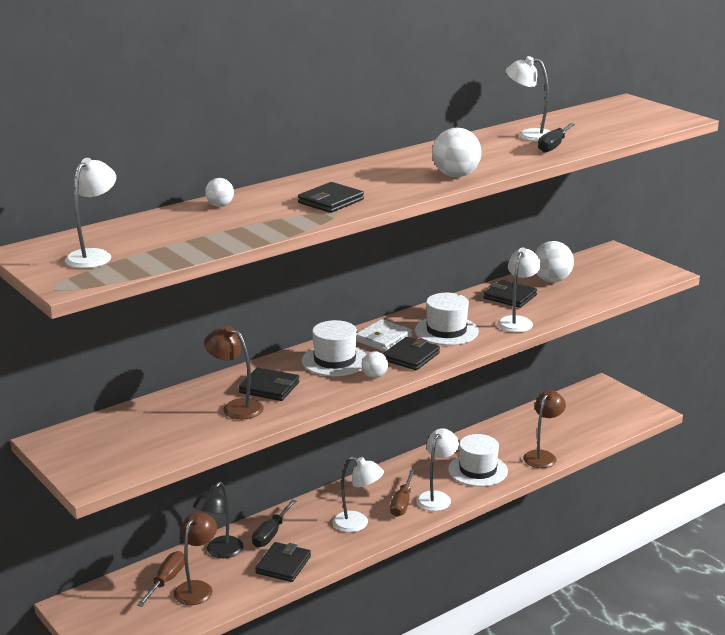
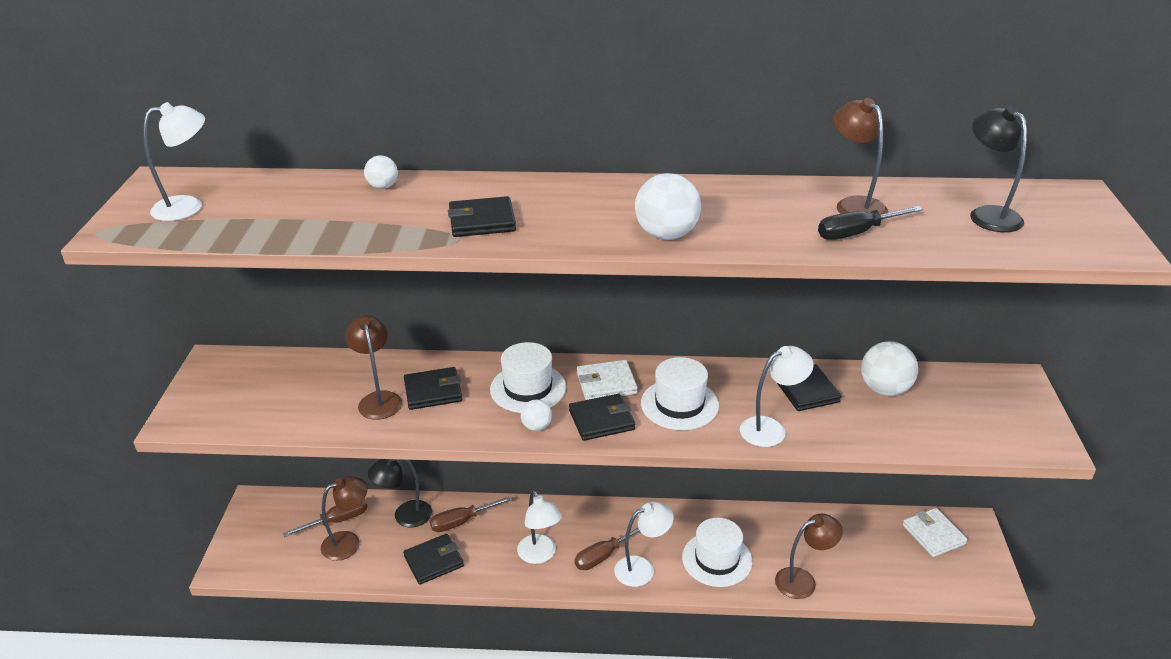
camera: 40 degrees right, 10 degrees up
black wallet [239,367,299,401] -> black wallet turned 75 degrees counterclockwise [404,367,462,410]
black screwdriver [252,500,296,548] -> brown screwdriver [430,496,511,532]
white lamp [506,56,550,142] -> brown lamp [833,98,888,215]
none -> white wallet [903,508,967,557]
none -> black lamp [970,106,1027,232]

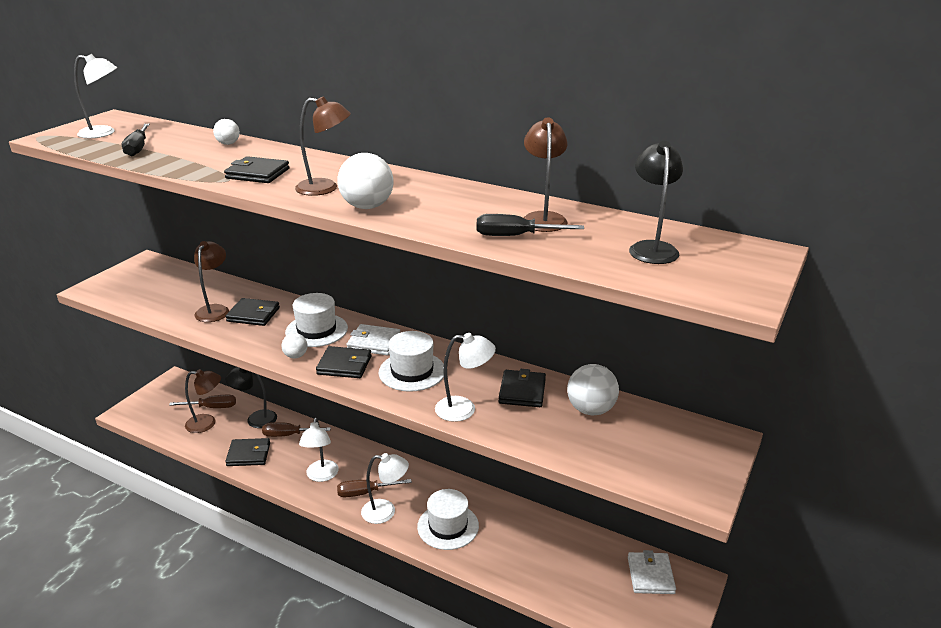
camera: 25 degrees right, 5 degrees down
brown lamp [775,514,843,599] -> brown lamp moved to [295,96,351,196]
none -> black screwdriver [122,124,150,156]

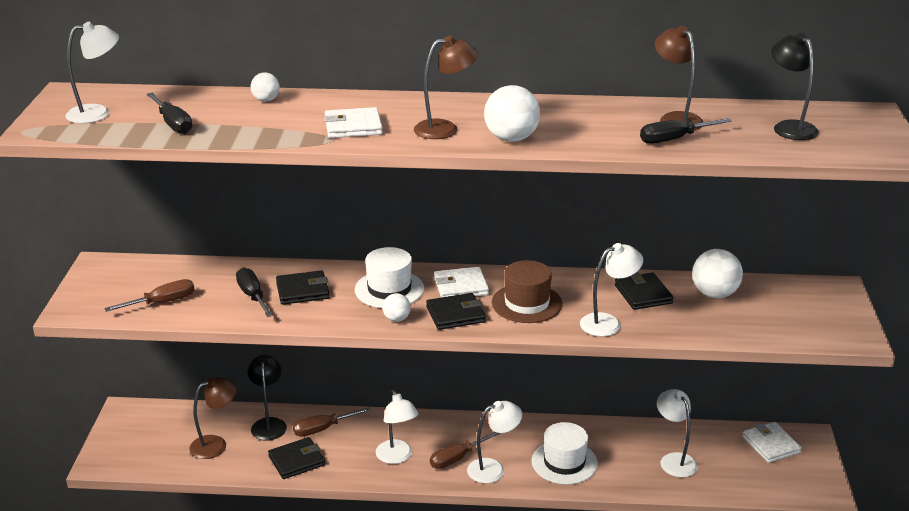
camera: 25 degrees left, 0 degrees up
brown screwdriver [169,395,236,408] -> brown screwdriver moved to [104,279,195,312]
brown lamp [194,241,229,322] -> black screwdriver [236,267,273,317]
black wallet [224,156,290,183] -> white wallet [324,107,383,138]
black lamp [225,367,277,428] -> black lamp turned 105 degrees clockwise [247,355,287,440]
white hat [379,331,444,392] -> brown hat [492,260,562,323]
none -> white lamp [657,389,698,477]

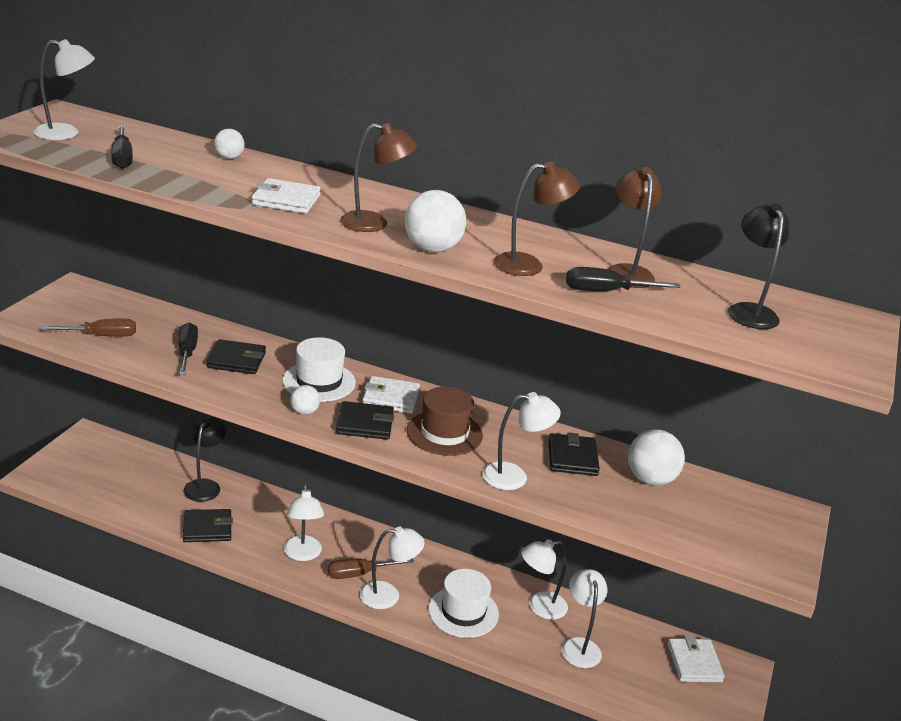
camera: 15 degrees right, 0 degrees up
brown lamp [189,377,237,459] -> brown lamp moved to [494,162,580,276]
brown screwdriver [293,407,371,437] -> none
none -> white lamp [521,539,568,620]

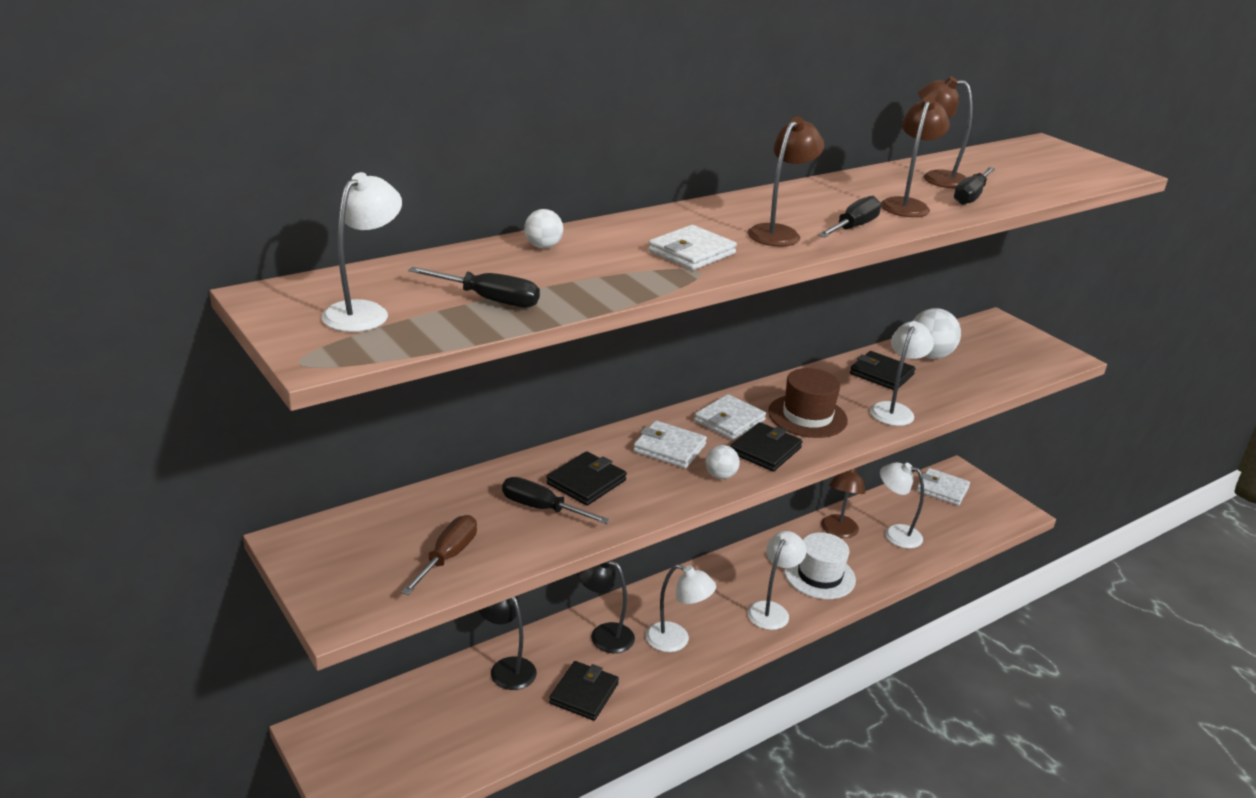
camera: 55 degrees left, 0 degrees up
white hat [282,337,356,402] -> white wallet [633,421,707,468]
brown screwdriver [328,558,414,579] -> none
white ball [405,190,466,252] -> black screwdriver [818,196,881,238]
white lamp [521,539,568,620] -> brown lamp [821,468,866,538]
black lamp [728,203,789,329] -> black lamp moved to [577,560,635,653]

